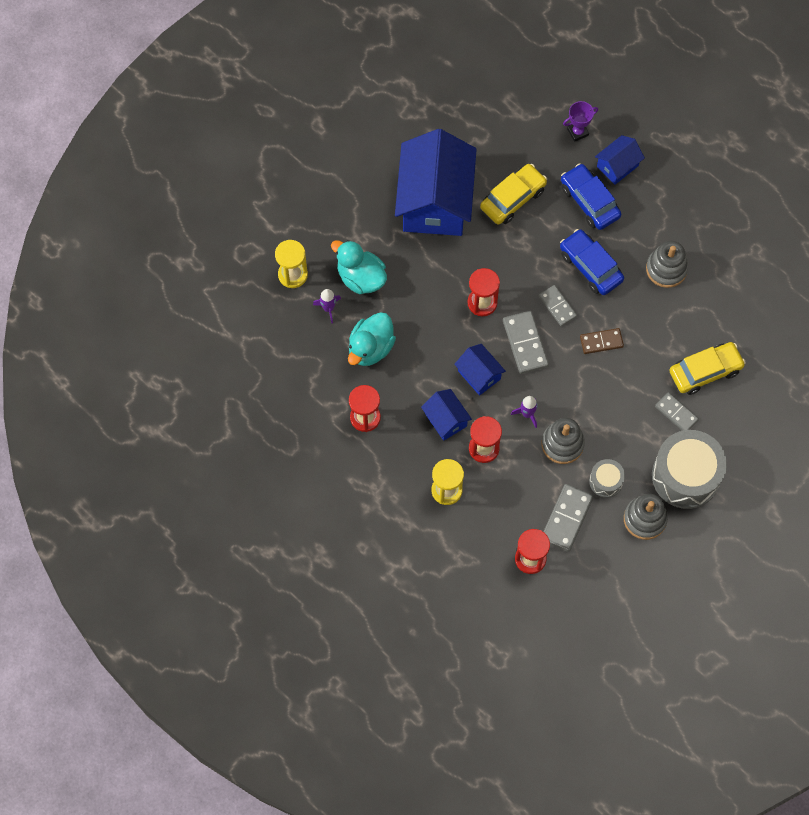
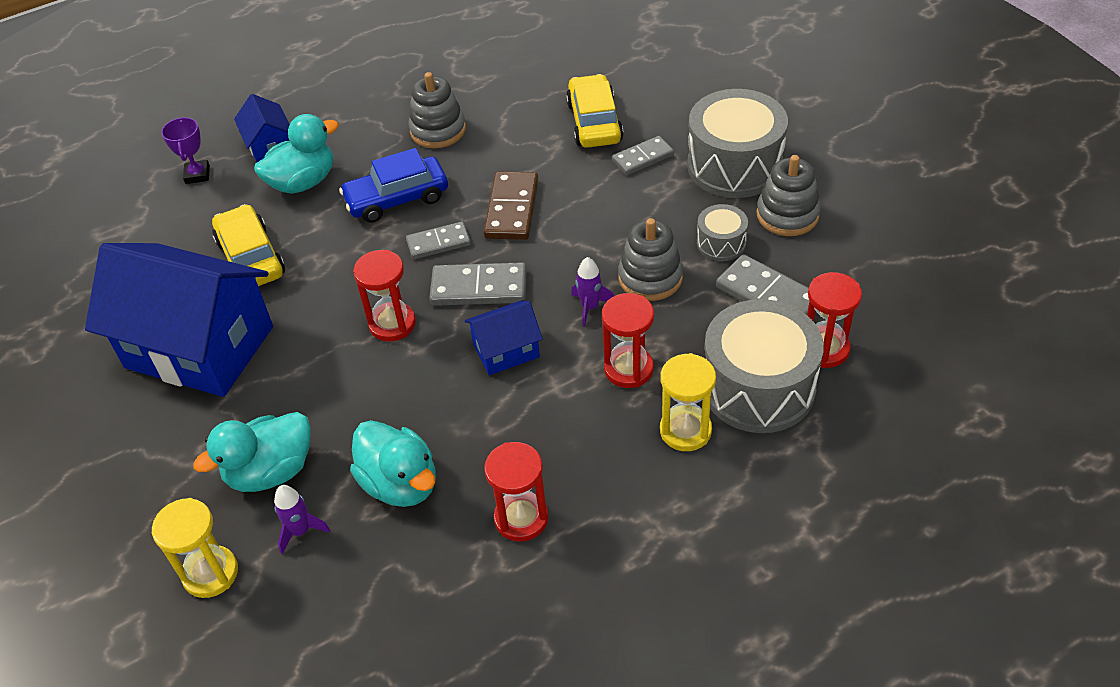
camera: 70 degrees left, 20 degrees down
blue house [421,389,472,441] -> none
blue car [561,163,621,230] -> turquoise duck [254,114,339,194]
brown domino [580,328,624,354] -> brown domino [484,171,538,240], size x1.51
none -> grey drum [705,299,824,433]

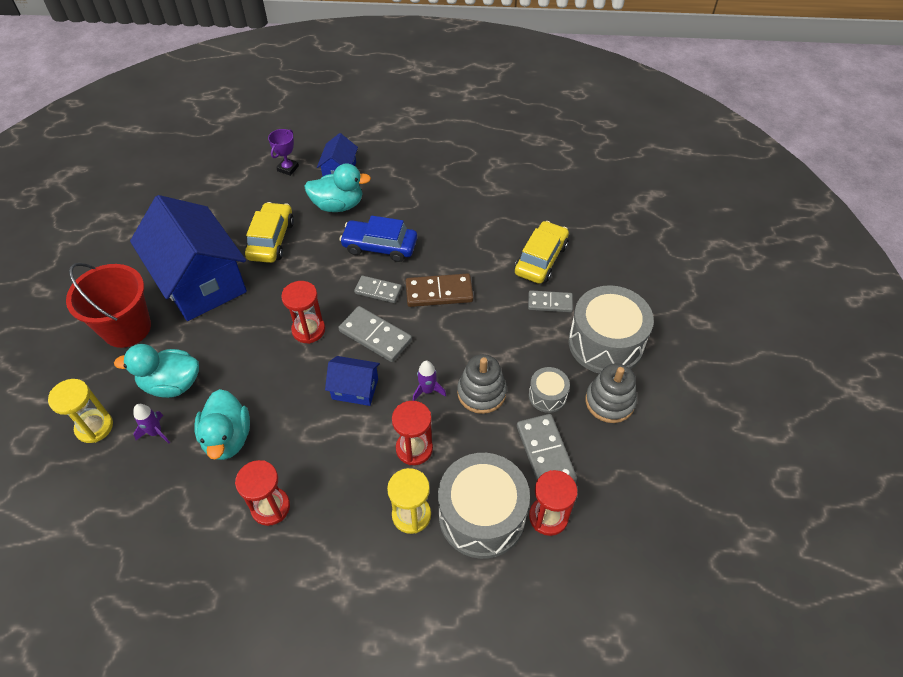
camera: 30 degrees right, 5 degrees up
grey stacking toy [408,72,466,148] -> none
brown domino [484,171,538,240] -> brown domino turned 45 degrees clockwise [406,273,474,307]
none -> red bucket [66,263,151,348]

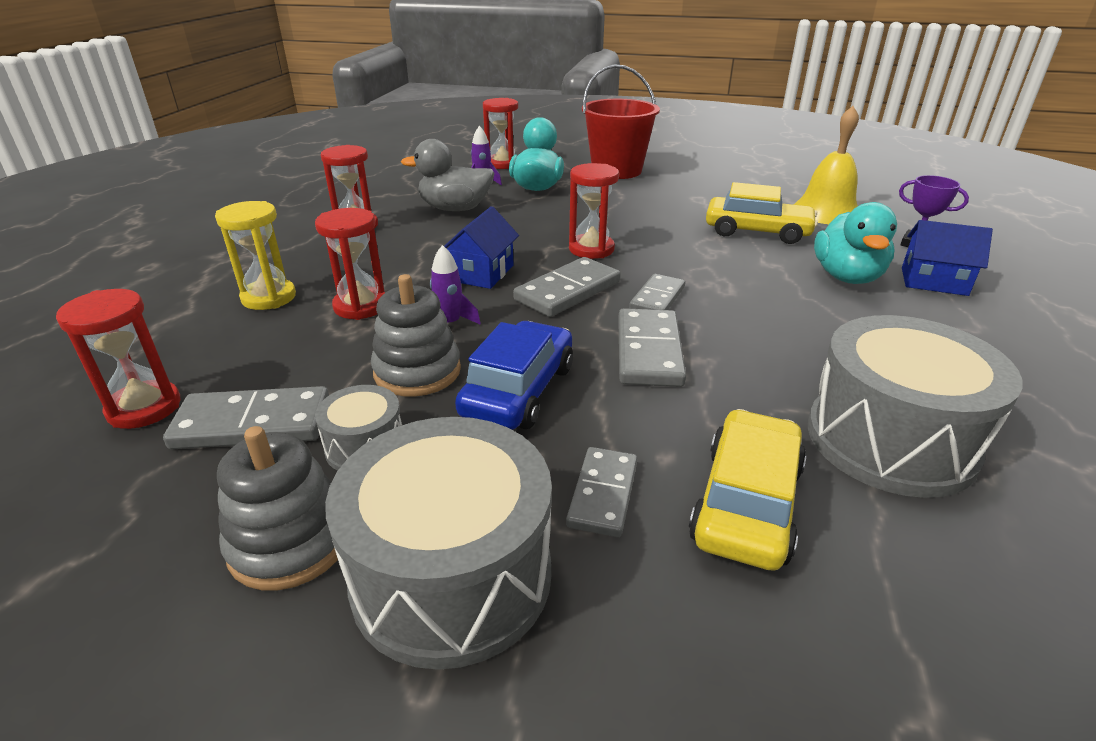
camera: 100 degrees right, 20 degrees down
yellow hourglass [48,379,113,443] -> red hourglass [483,98,518,169]
blue house [130,195,247,321] -> none
turquoise duck [194,389,250,460] -> grey duck [401,139,494,211]
blue car [340,216,417,262] -> blue car moved to [455,321,573,430]
brown domino [406,273,474,307] -> grey domino [618,308,686,387]
grey drum [438,453,530,559] -> grey drum moved to [808,315,1022,498]
yellow car [515,221,569,284] -> yellow car turned 105 degrees counterclockwise [689,409,806,571]
none -> yellow bell [794,106,859,224]

